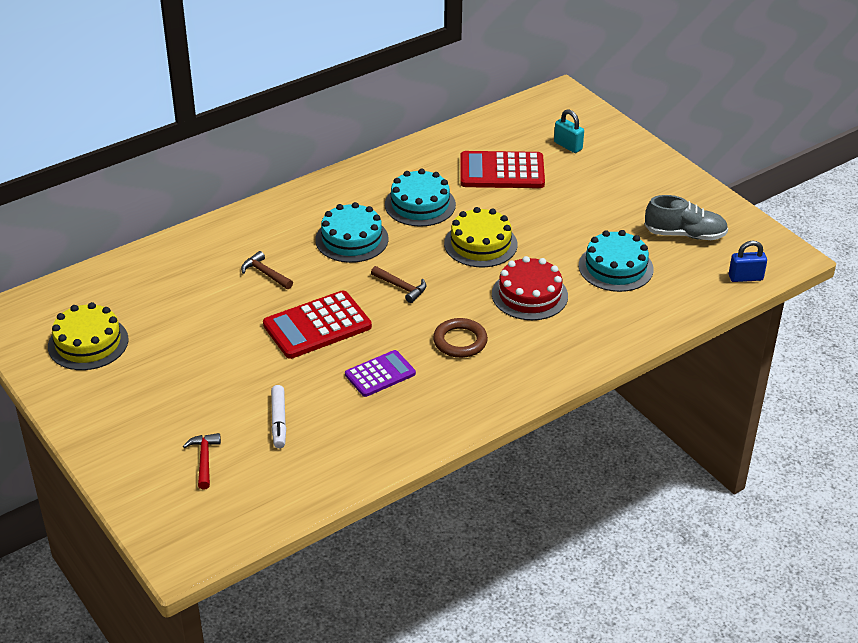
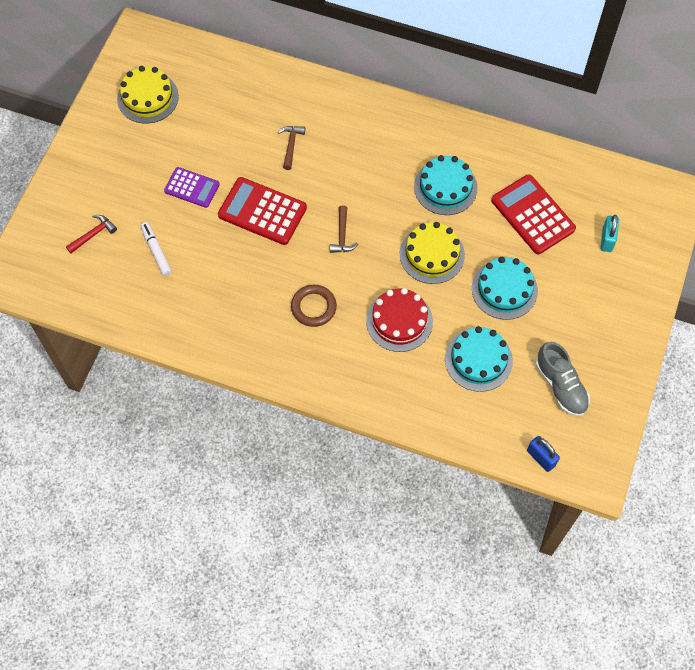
camera: 55 degrees right, 25 degrees up
white marker [271,385,286,448] -> white marker turned 105 degrees clockwise [141,222,172,276]
turquoise cake [315,202,389,263] -> turquoise cake moved to [472,257,538,320]
purple calculator [345,350,416,397] -> purple calculator moved to [164,167,220,208]

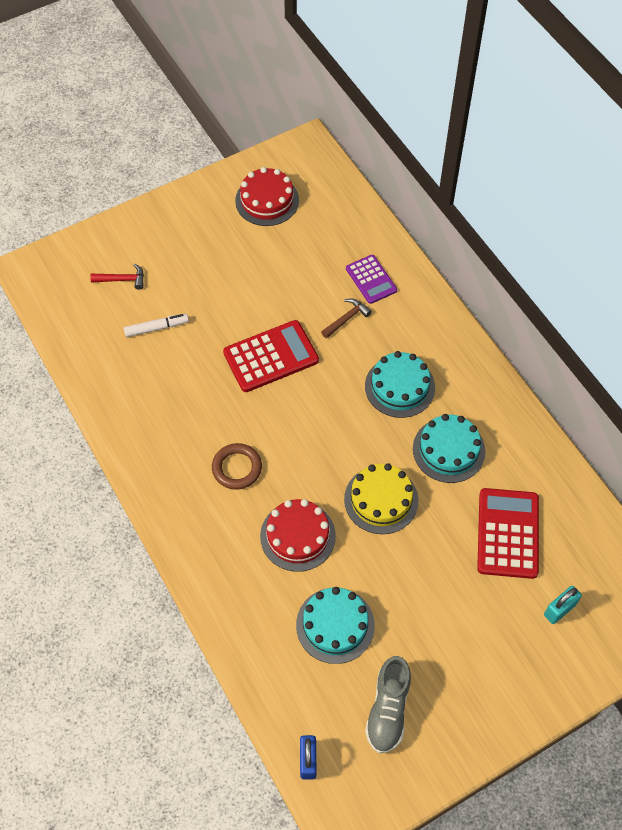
camera: 40 degrees right, 5 degrees down
yellow cake [117,66,179,124] -> red cake [235,167,299,226]
white marker [141,222,172,276] -> white marker turned 60 degrees clockwise [123,314,189,337]
purple calculator [164,167,220,208] -> purple calculator moved to [346,255,397,304]
red calculator [218,177,307,245] -> red calculator turned 90 degrees clockwise [223,320,319,392]
brown hammer [330,205,358,253] -> none
turquoise cake [472,257,538,320] -> turquoise cake moved to [365,351,435,418]

